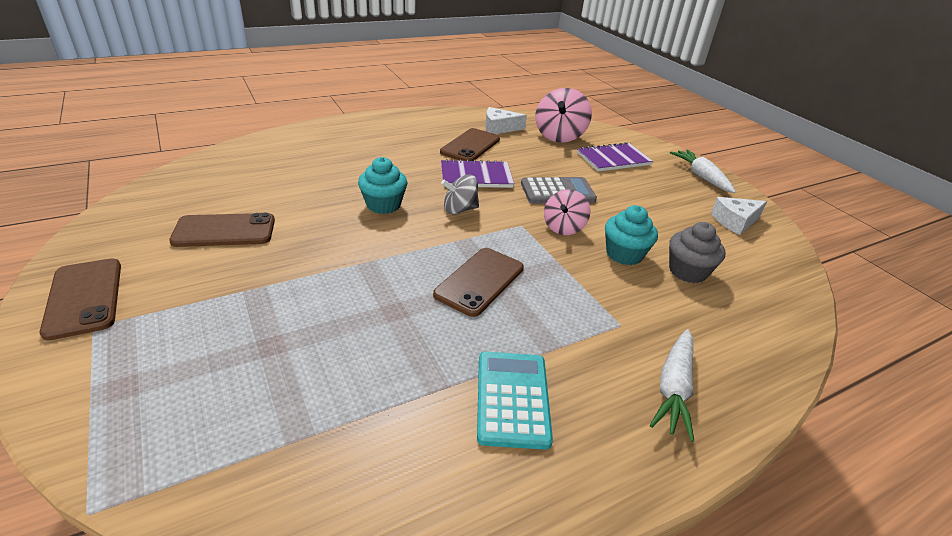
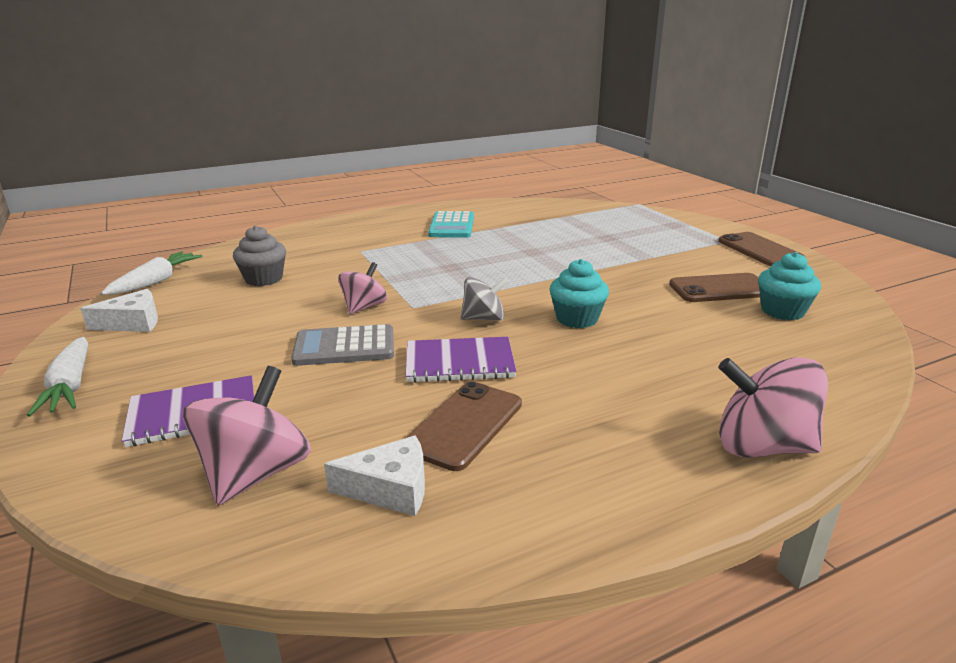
camera: 175 degrees left, 10 degrees down
brown phone [433,248,524,317] -> none
turquoise cupcake [605,205,658,265] -> turquoise cupcake moved to [758,252,821,320]
white carrot [650,329,694,442] -> white carrot moved to [101,251,202,295]
none -> pink spinning top [718,357,828,458]

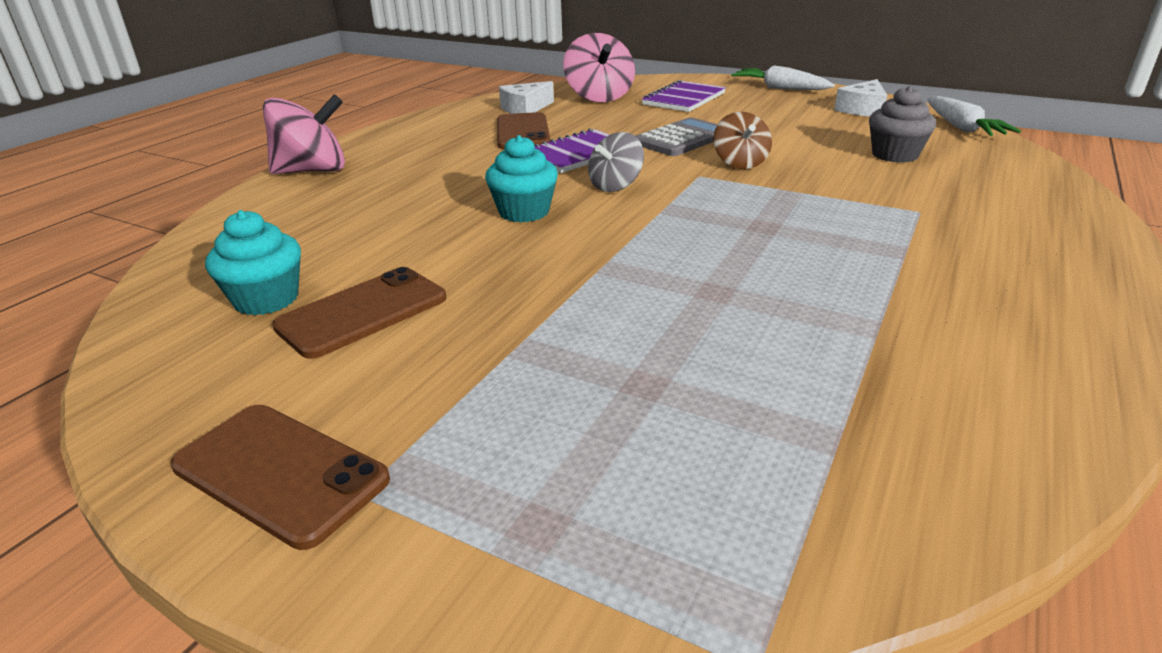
camera: 145 degrees right, 5 degrees up
pink spinning top [338,262,387,314] -> brown spinning top [714,112,772,169]
turquoise calculator [428,211,474,238] -> none

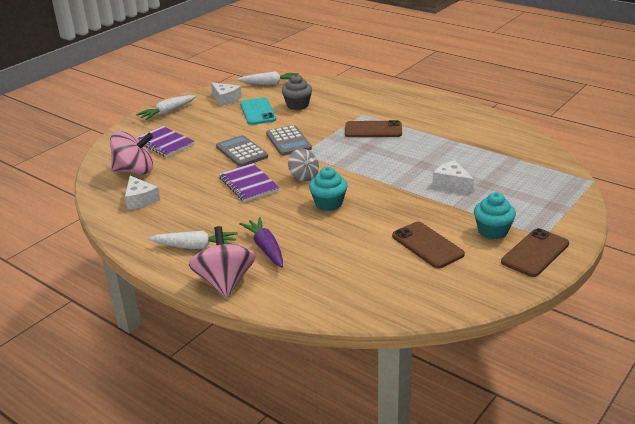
camera: 80 degrees left, 0 degrees up
turquoise cupcake [205,210,301,315] -> turquoise cupcake moved to [474,192,516,239]
brown phone [497,112,550,149] -> brown phone moved to [345,120,402,137]
brown spinning top [714,112,772,169] -> grey calculator [266,125,312,156]
none -> white carrot [149,231,238,249]
none -> purple carrot [239,217,283,267]
none -> turquoise phone [240,97,276,125]
none -> white cheese [433,160,474,193]

